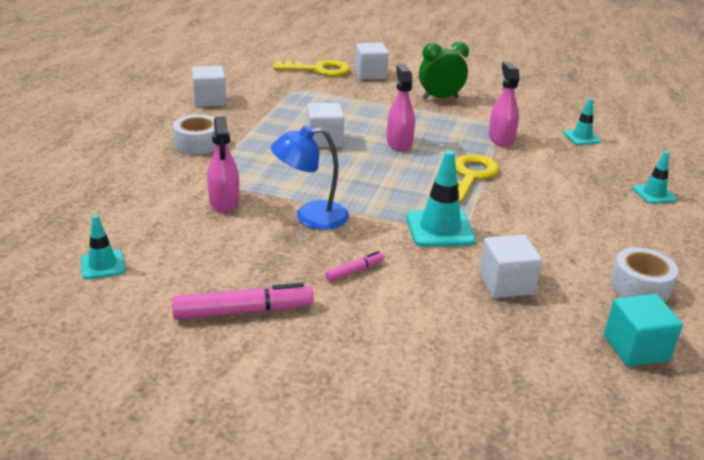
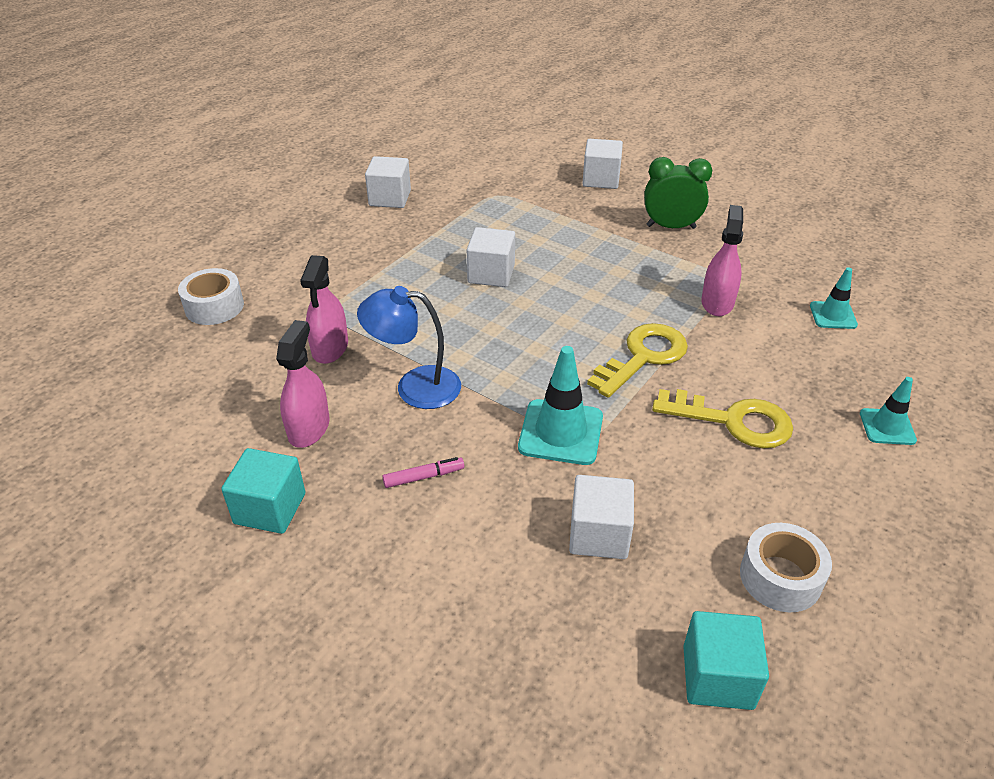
camera: 20 degrees right, 10 degrees up
turquoise traffic cone [81,215,125,279] -> none
pink marker [172,283,313,320] -> turquoise cube [221,448,305,534]
white tape [173,115,216,155] -> white tape moved to [178,268,244,325]
yellow key [273,60,350,77] -> yellow key moved to [652,389,793,449]
pink spray bottle [387,64,415,151] -> pink spray bottle moved to [276,320,330,448]

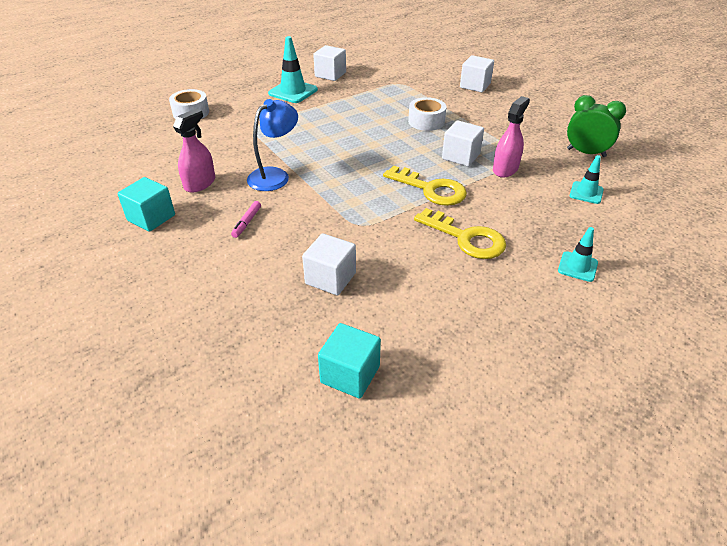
camera: 20 degrees right, 0 degrees up
pink spray bottle [300,255,348,364] -> none
blue lamp [357,286,461,409] -> blue lamp turned 105 degrees clockwise [247,99,298,191]
pink marker [382,457,464,488] -> pink marker turned 105 degrees clockwise [231,201,261,238]
white cube [467,227,515,287] -> white cube moved to [442,120,484,167]
turquoise traffic cone [518,346,603,465] -> turquoise traffic cone moved to [268,36,318,103]
yellow key [587,323,688,398] -> yellow key turned 60 degrees clockwise [383,166,467,206]
green clock [644,157,712,229] -> green clock moved to [567,95,626,157]
white tape [740,523,832,612] -> white tape moved to [408,97,446,131]

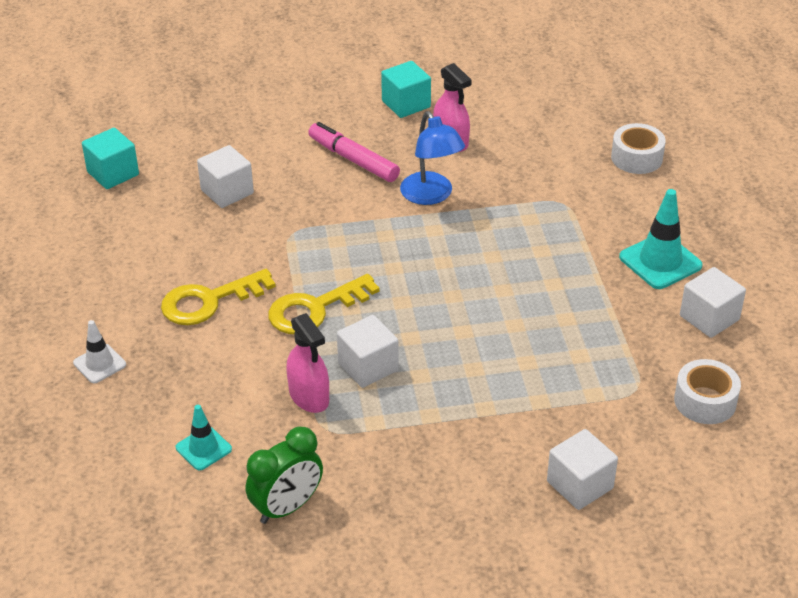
camera: 115 degrees right, 0 degrees up
pink marker [231,201,261,238] -> pink marker [308,122,400,182], size x1.90
white tape [408,97,446,131] -> white tape moved to [674,359,741,424]
turquoise traffic cone [558,227,598,282] -> white traffic cone [73,320,126,383]

